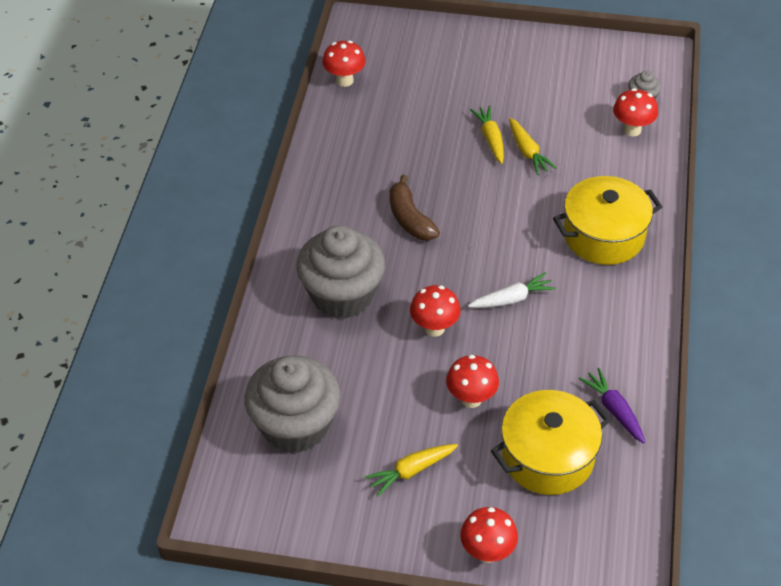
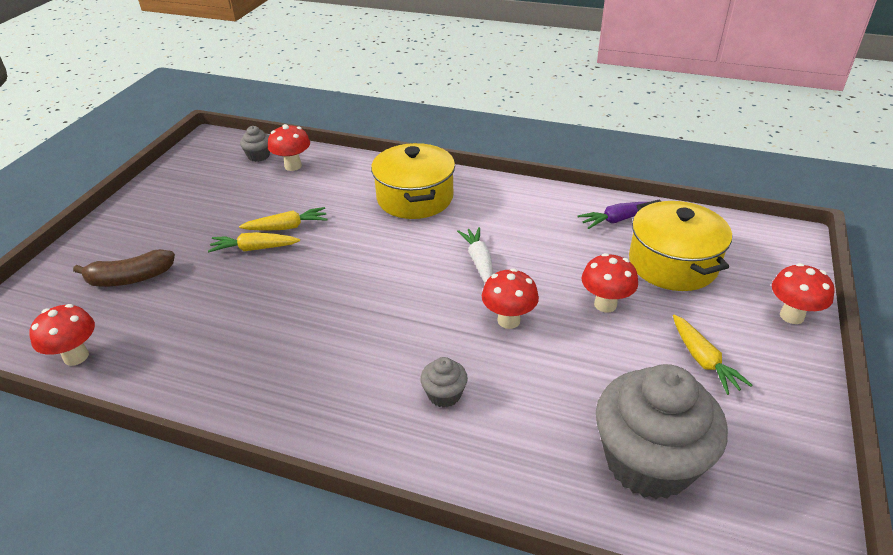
camera: 80 degrees left, 10 degrees down
grey cupcake [296,225,385,319] -> grey cupcake [420,357,468,408], size x0.42
brown banana [390,175,440,241] -> brown banana moved to [73,249,175,286]

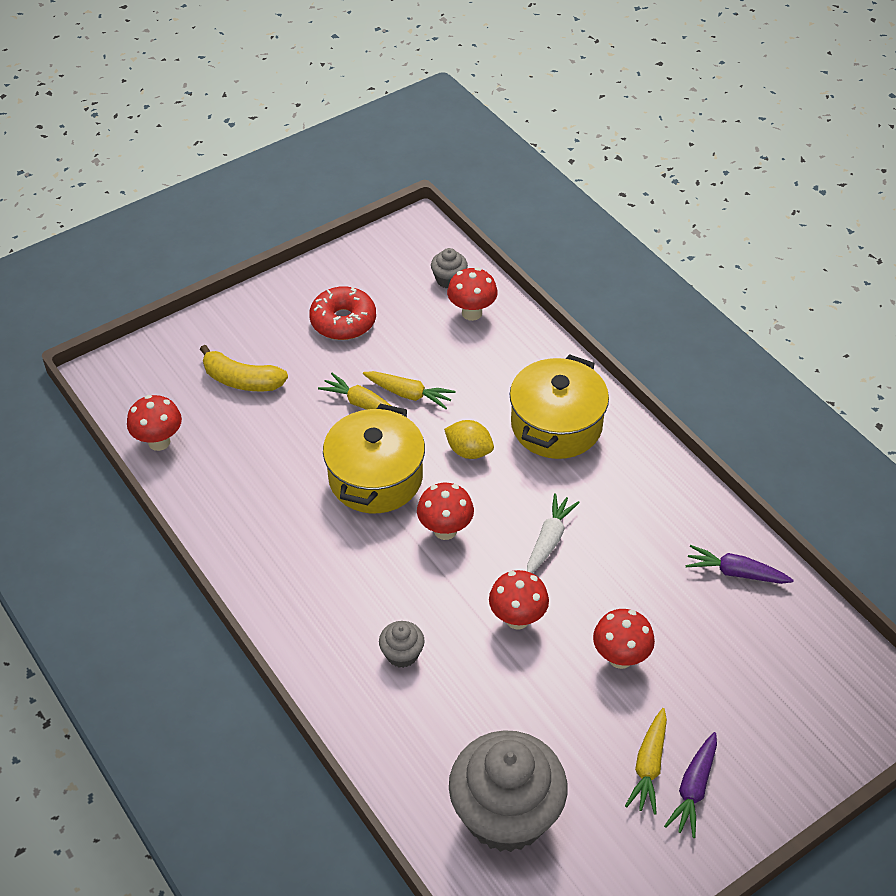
camera: 35 degrees right, 10 degrees up
brown banana [73,249,175,286] -> yellow banana [200,345,288,391]
yellow pot [629,200,732,291] -> yellow pot moved to [323,404,425,513]
red mushroom [772,263,835,324] -> red mushroom moved to [417,483,474,540]
none -> red donut [309,286,376,340]
none -> yellow lemon [444,420,494,459]
none -> purple carrot [664,732,717,838]

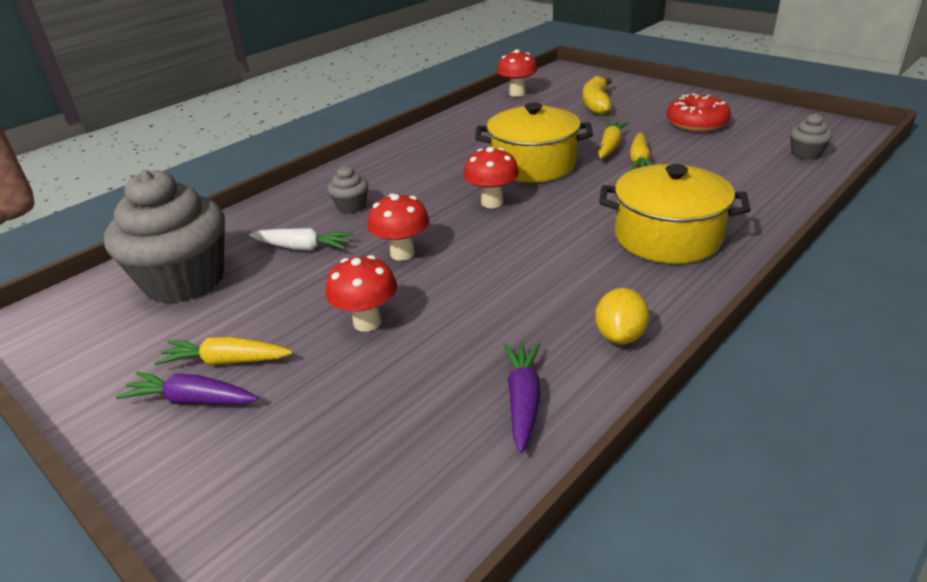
camera: 80 degrees right, 15 degrees down
yellow lemon [444,420,494,459] -> yellow lemon moved to [595,288,650,344]
red mushroom [447,267,498,321] -> none
white carrot [527,493,580,573] -> white carrot moved to [249,228,354,251]

